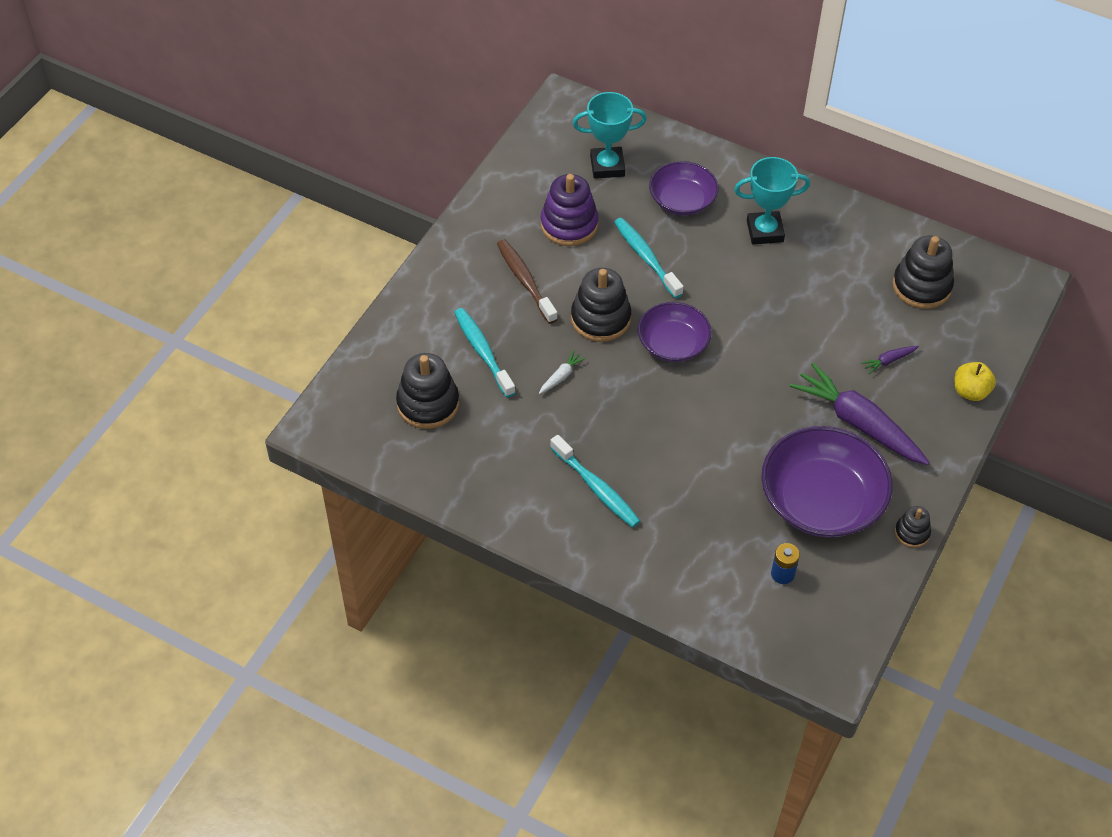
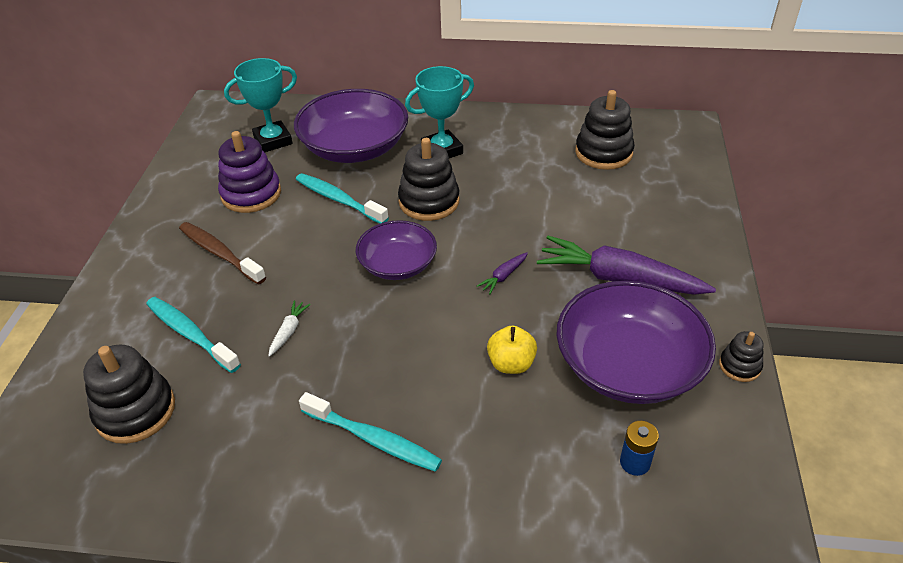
camera: 20 degrees left, 10 degrees down
black stacking toy [571,268,631,342] -> black stacking toy moved to [398,138,460,221]
purple bowl [649,161,719,216] -> purple bowl [294,89,408,163], size x1.65
purple carrot [861,346,919,374] -> purple carrot moved to [477,253,528,294]
yellow apple [955,362,996,401] -> yellow apple moved to [487,325,537,374]

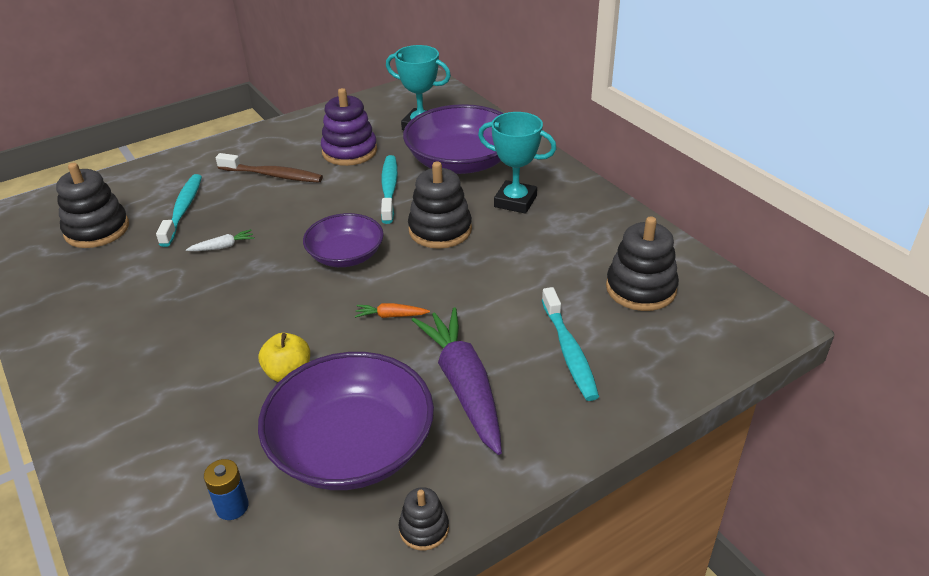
camera: 50 degrees right, 5 degrees down
brown toothbrush [179,222,266,285] -> brown toothbrush turned 105 degrees clockwise [216,153,323,183]
turquoise toothbrush [299,392,442,472] -> turquoise toothbrush moved to [542,287,599,401]
purple carrot [477,253,528,294] -> orange carrot [355,303,430,318]

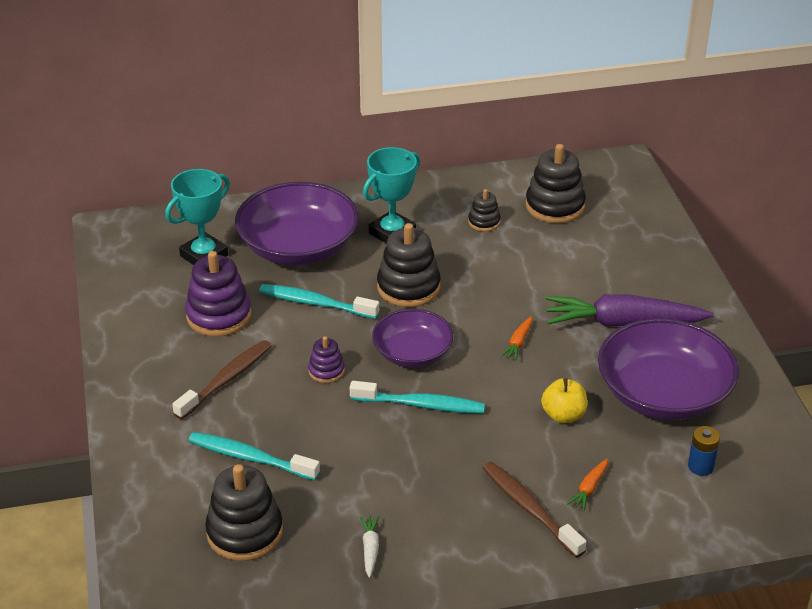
camera: 70 degrees left, 0 degrees up
white carrot [186,229,255,251] -> white carrot moved to [360,515,379,578]
black stacking toy [399,487,449,550] -> black stacking toy moved to [468,189,501,232]
turquoise toothbrush [542,287,599,401] -> turquoise toothbrush moved to [350,381,485,414]
none -> purple stacking toy [308,336,345,383]
none -> brown toothbrush [483,462,587,558]
none -> orange carrot [567,459,608,511]

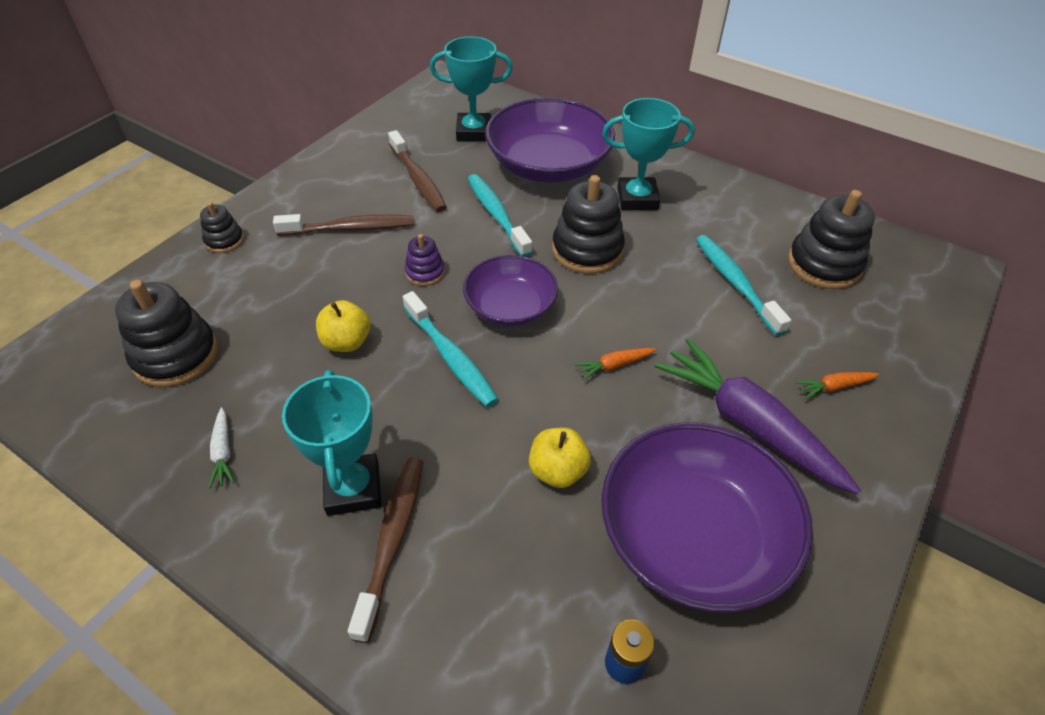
camera: 45 degrees right, 10 degrees up
purple stacking toy [185,251,251,336] -> brown toothbrush [388,130,447,212]
turquoise toothbrush [189,432,320,480] -> turquoise toothbrush moved to [696,235,791,336]
white carrot [360,515,379,578] -> white carrot turned 120 degrees clockwise [209,407,234,488]
black stacking toy [468,189,501,232] -> black stacking toy moved to [200,202,244,253]
orange carrot [567,459,608,511] -> orange carrot moved to [795,372,879,399]
none -> turquoise trophy [282,370,382,516]
none -> yellow apple [316,300,371,352]

